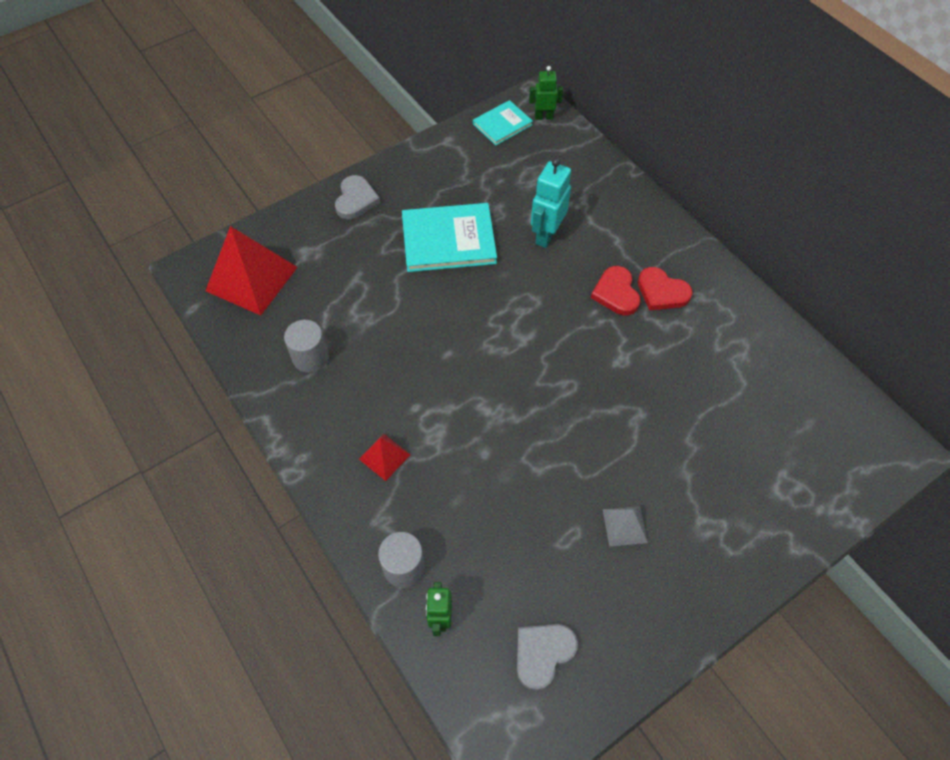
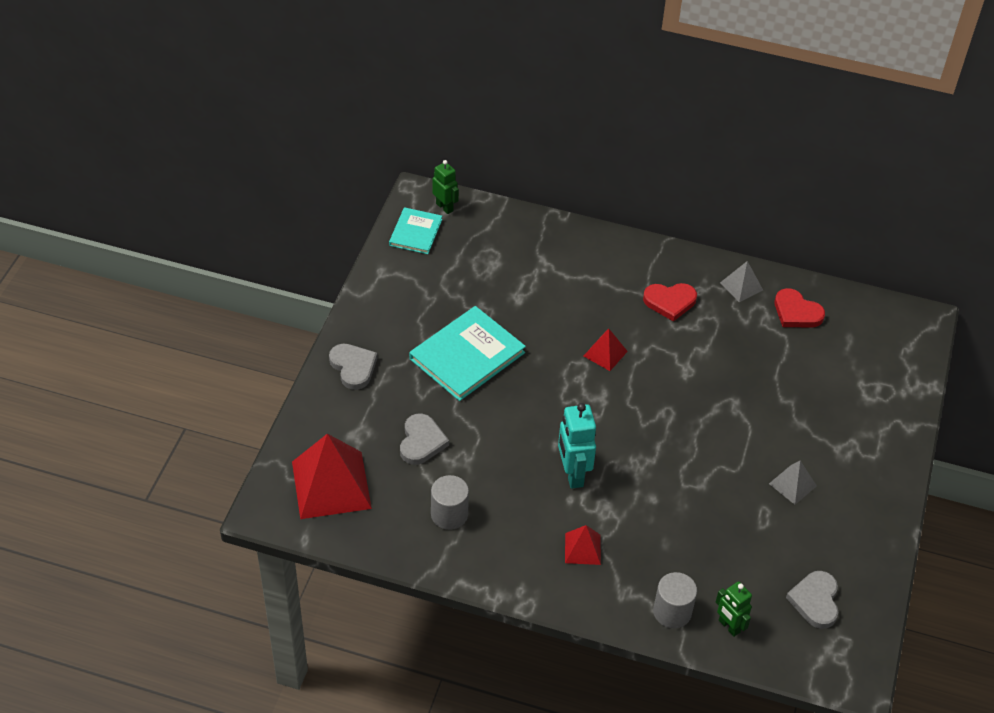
camera: 40 degrees left, 10 degrees down
green robot [529,66,563,120] -> green robot turned 90 degrees clockwise [433,160,459,214]
turquoise robot [531,158,571,248] -> turquoise robot moved to [558,403,596,489]
red heart [591,266,641,315] -> red heart moved to [775,288,825,328]
none -> grey heart [400,414,449,465]
none -> red pyramid [584,329,628,371]
none -> grey pyramid [720,261,763,302]

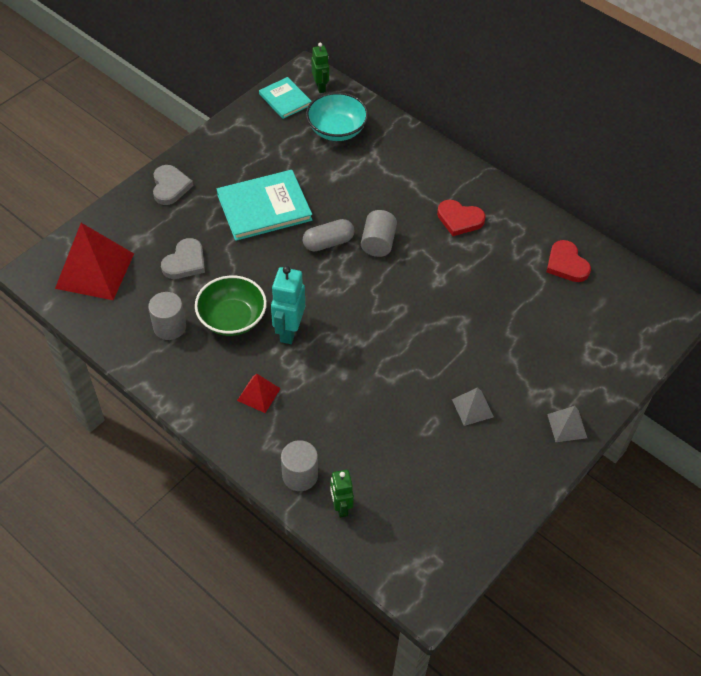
camera: 25 degrees right, 5 degrees up
turquoise book [389,207,442,254] -> turquoise book turned 75 degrees counterclockwise [259,77,312,119]
red pyramid [584,329,628,371] -> grey cylinder [361,210,397,257]
grey pyramid [720,261,763,302] -> grey pyramid moved to [547,406,587,442]
grey heart [786,571,838,629] -> none
none -> green bowl [195,275,267,336]
none -> grey capsule [303,219,354,252]
none -> turquoise bowl [306,92,369,141]

